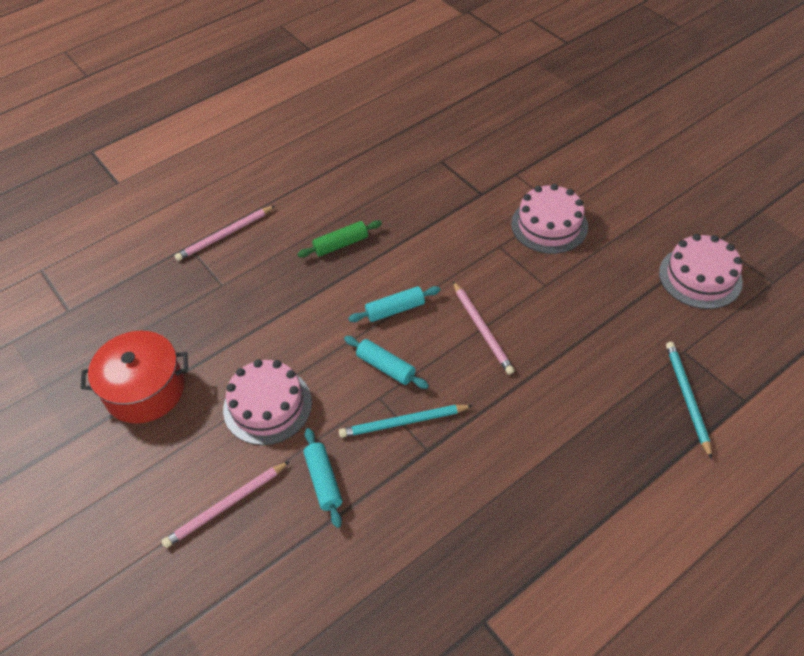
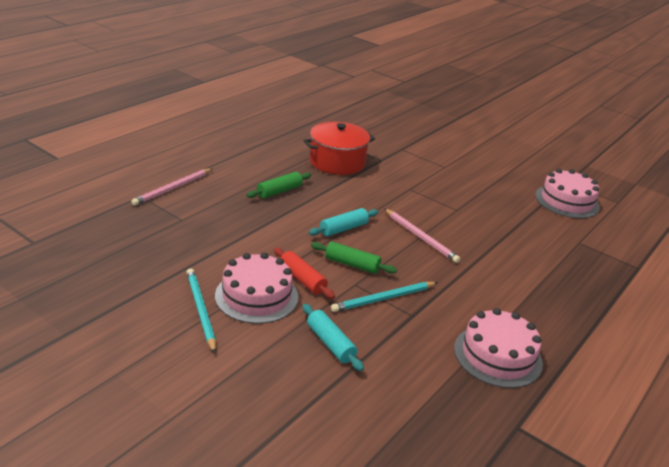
camera: 20 degrees left, 20 degrees down
red pot [81,330,188,423] -> red pot moved to [303,122,375,175]
pink pencil [162,461,290,548] -> none
turquoise rolling pin [344,336,429,389] -> green rolling pin [311,242,397,274]
pink cake [511,184,588,254] -> pink cake moved to [454,308,543,388]
turquoise pencil [666,342,712,459] -> turquoise pencil moved to [187,268,216,353]
none -> red rolling pin [274,247,335,299]

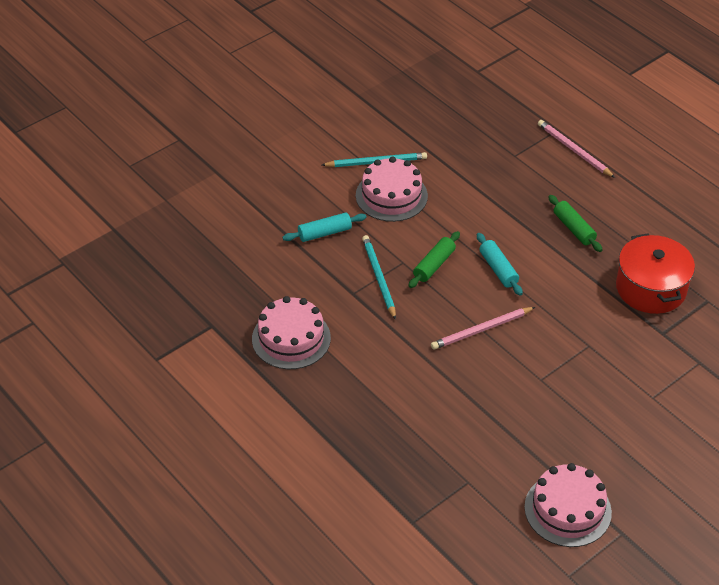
camera: 105 degrees right, 15 degrees up
red rolling pin [274,247,335,299] -> none

